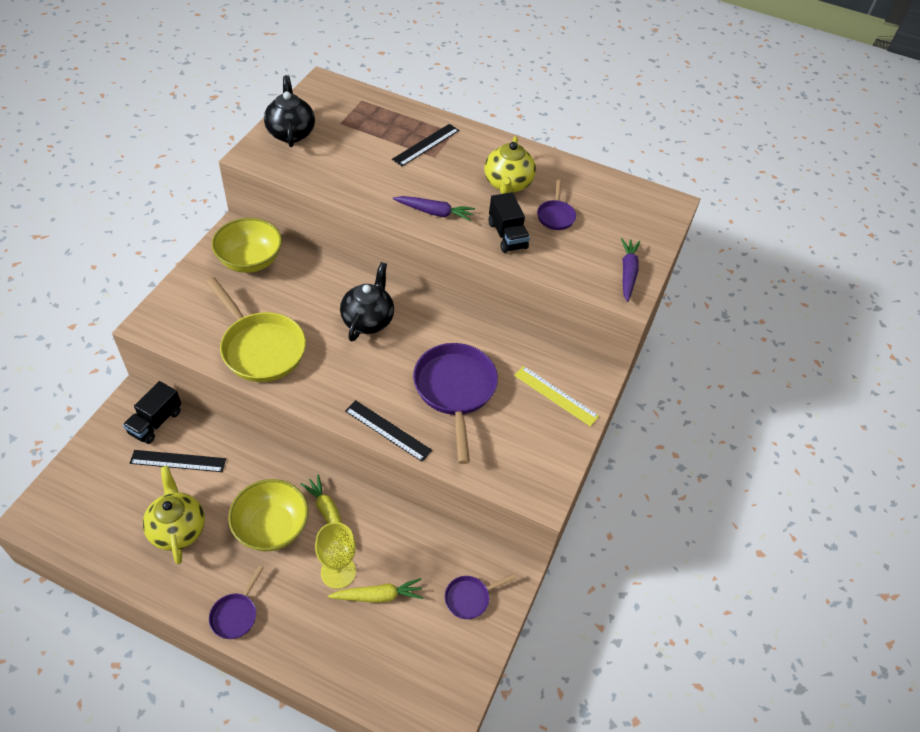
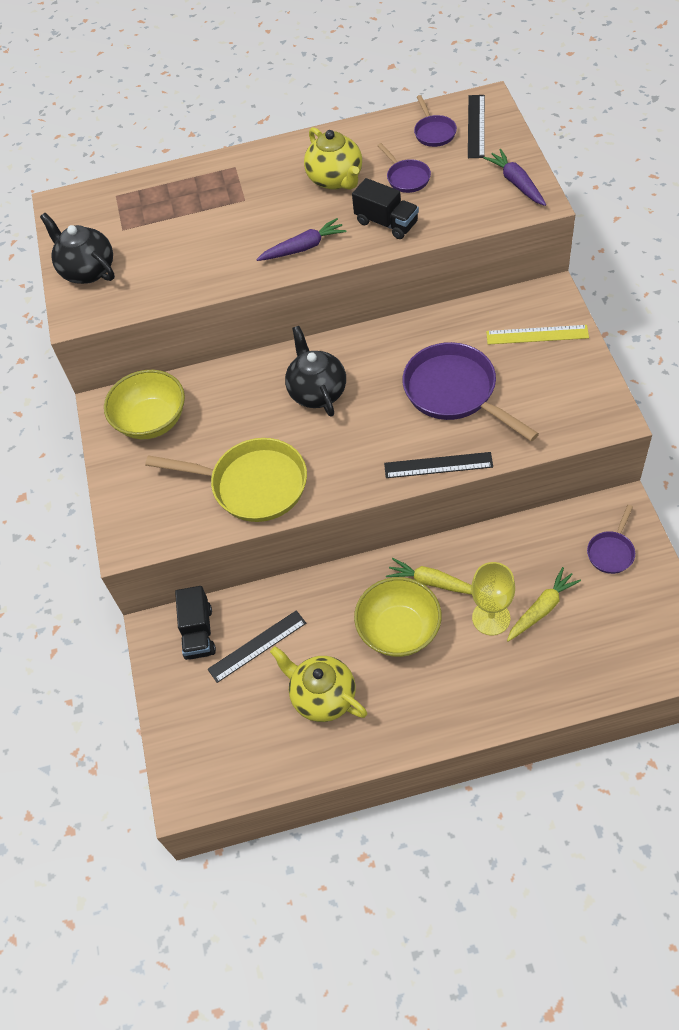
camera: 25 degrees left, 5 degrees up
purple pan [209,565,264,639] -> purple pan moved to [414,95,457,147]
black ruler [392,124,459,166] -> black ruler moved to [468,95,485,158]

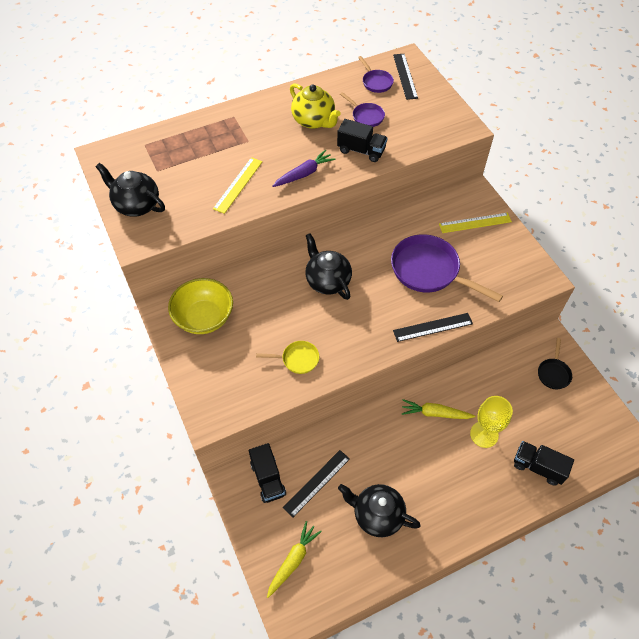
camera: 20 degrees left, 0 degrees up
yellow pan [145,438,307,522] -> yellow pan [256,341,319,374], size x0.50
yellow teapot [270,646,367,722] -> black teapot [338,484,421,537]
yellow bowl [354,577,442,657] -> none
purple carrot [483,149,546,206] -> none
yellow carrot [507,567,581,642] -> yellow carrot moved to [267,521,322,598]
purple pan [587,505,635,574] -> black pan [538,338,572,389]
none -> yellow ruler [213,157,263,214]
none -> black truck [514,441,574,486]

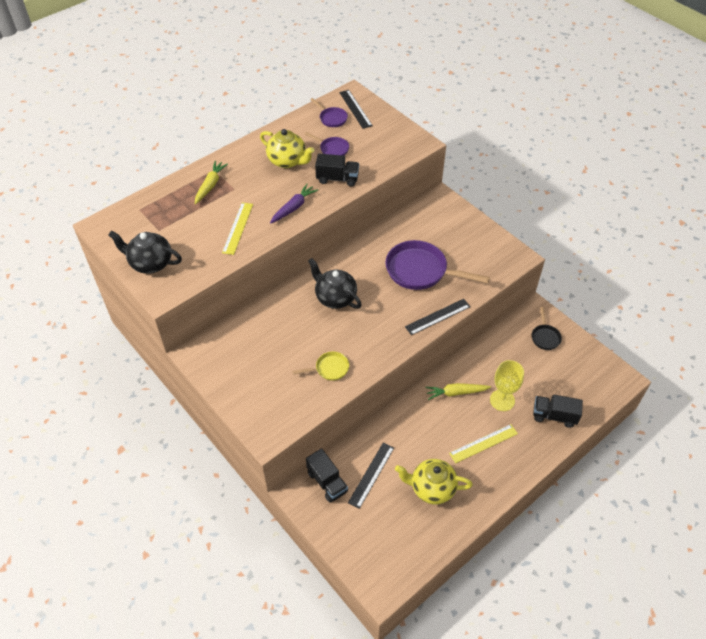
camera: 15 degrees left, 5 degrees down
yellow bowl [168,278,233,334] -> none
yellow carrot [267,521,322,598] -> yellow carrot moved to [195,161,228,204]
black teapot [338,484,421,537] -> yellow teapot [395,459,473,505]
yellow ruler [439,213,512,233] -> yellow ruler moved to [449,424,518,463]

